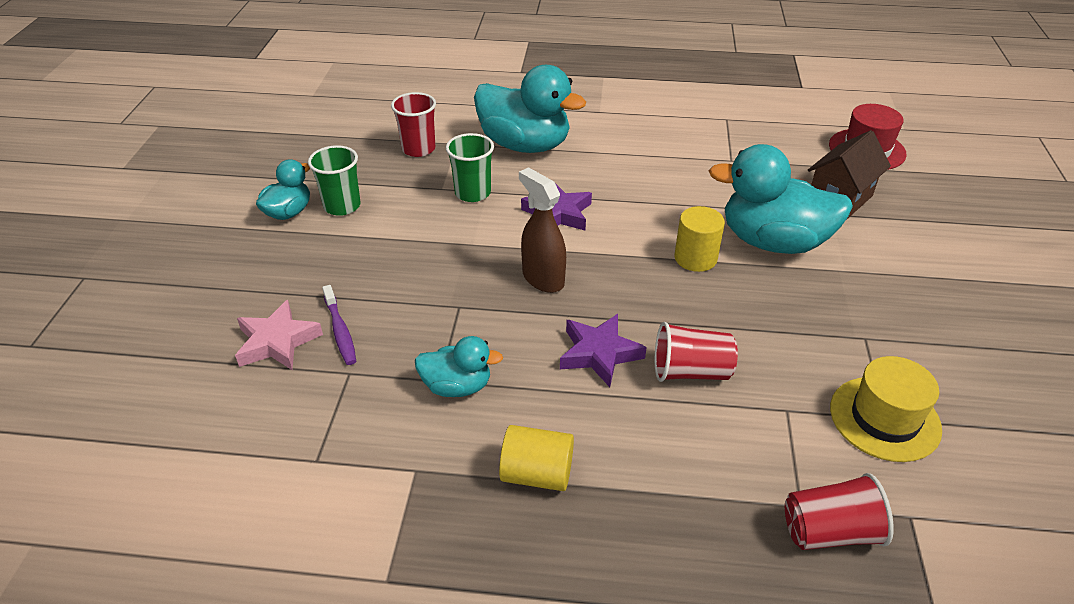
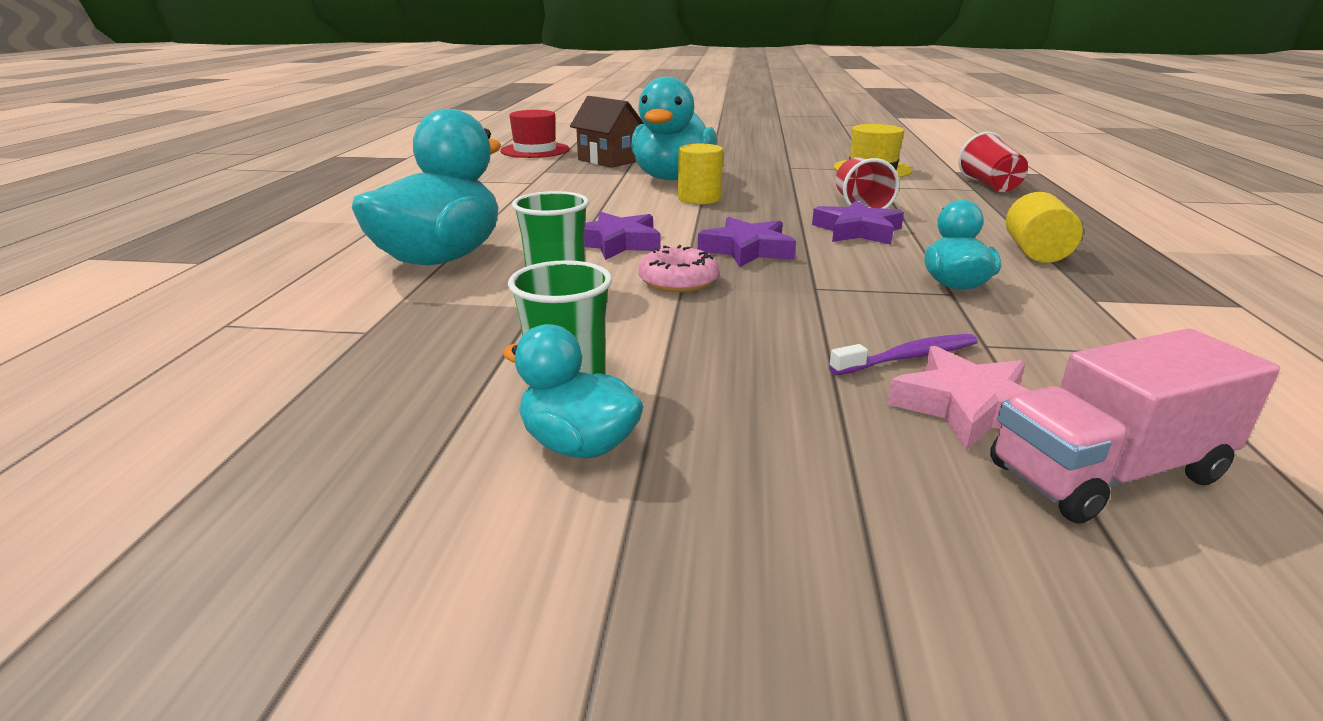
camera: 90 degrees left, 15 degrees down
red cup [391,92,436,157] -> none
brown spray bottle [519,167,566,293] -> purple star [698,217,796,267]
none -> pink donut [638,245,719,292]
none -> pink truck [990,329,1280,523]

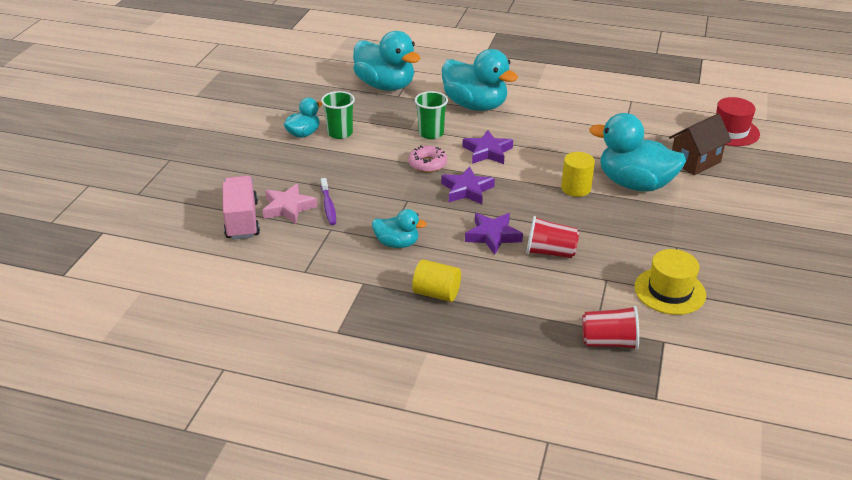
camera: 100 degrees right, 10 degrees up
none -> turquoise duck [353,31,421,91]

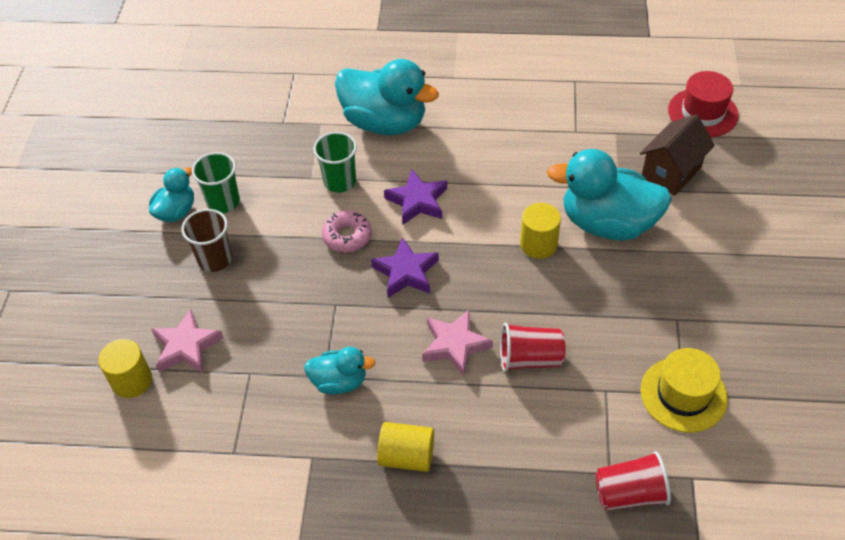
camera: 10 degrees left, 15 degrees up
pink truck [223,176,260,240] -> yellow cylinder [98,339,152,398]
purple toothbrush [321,178,336,225] -> none
turquoise duck [353,31,421,91] -> none
purple star [465,213,523,255] -> pink star [422,309,493,377]
none -> brown cup [181,209,232,272]

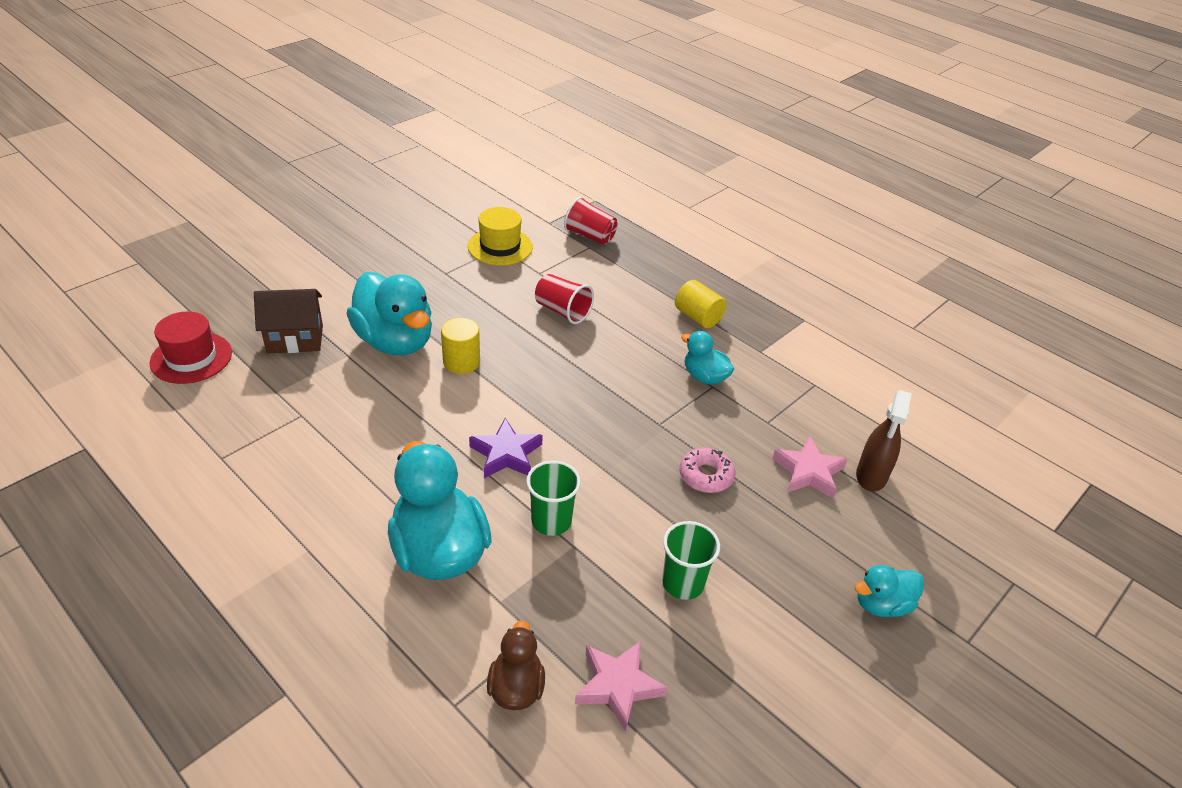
camera: 145 degrees left, 10 degrees down
yellow cylinder [98,339,152,398] -> brown spray bottle [856,390,912,492]
turquoise duck [149,167,194,222] -> turquoise duck moved to [855,565,925,617]
brown cup [181,209,232,272] -> none
pink donut [322,211,372,252] -> pink donut moved to [680,448,735,493]
purple star [371,237,439,298] -> none
pink star [422,309,493,377] -> pink star moved to [575,641,667,732]
none -> brown duck [487,620,545,710]

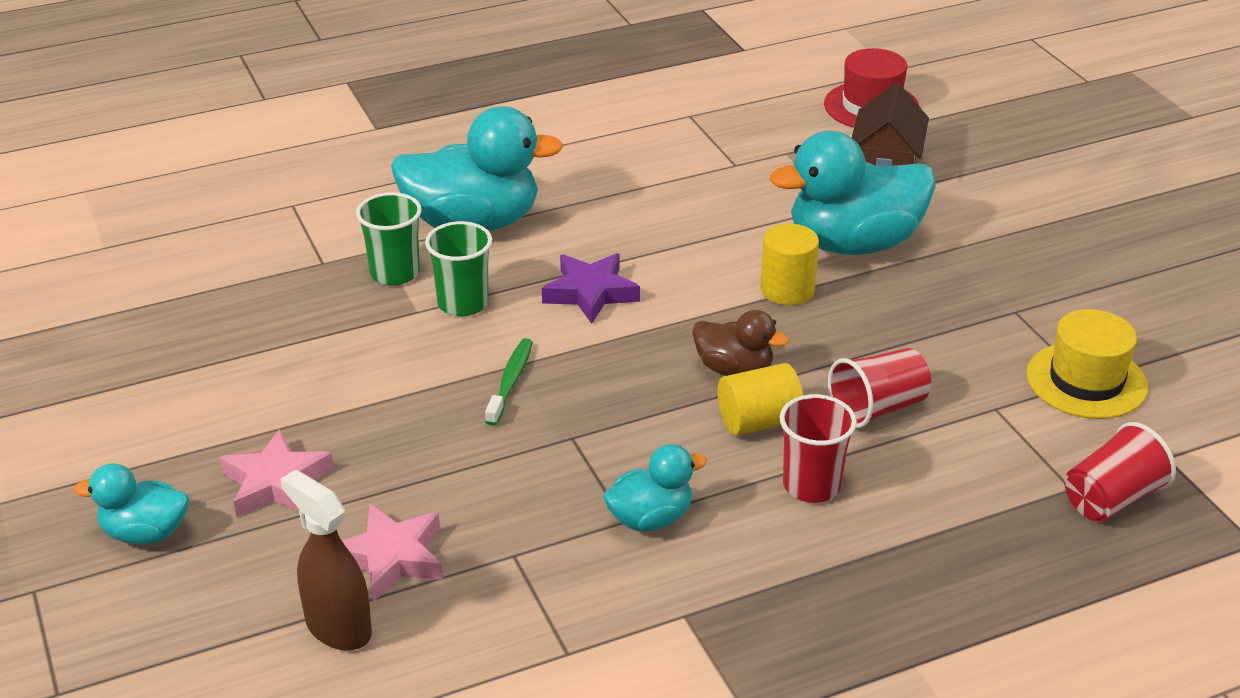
camera: 115 degrees right, 5 degrees down
brown duck [487,620,545,710] -> brown duck moved to [692,310,789,376]
pink star [575,641,667,732] -> pink star moved to [219,429,334,518]
green cup [662,521,720,600] -> green cup moved to [356,192,422,285]
yellow cylinder [675,280,727,328] -> yellow cylinder moved to [718,363,803,436]
pink donut [680,448,735,493] -> none
turquoise duck [855,565,925,617] -> turquoise duck turned 90 degrees counterclockwise [74,463,189,545]
none -> green toothbrush [485,338,533,426]
none -> red cup [780,394,857,503]

